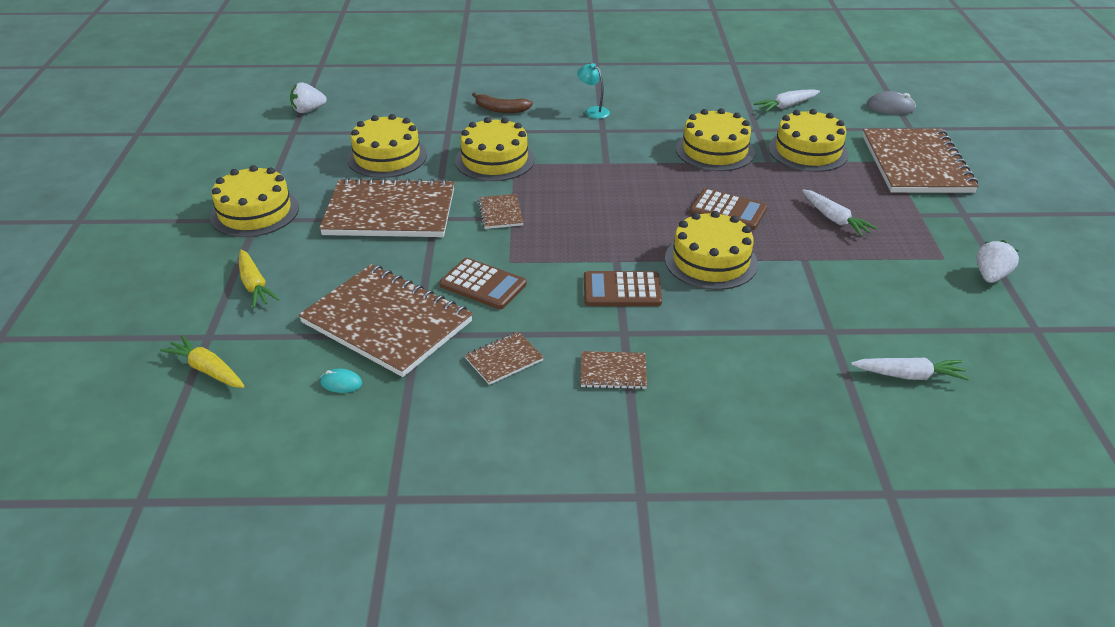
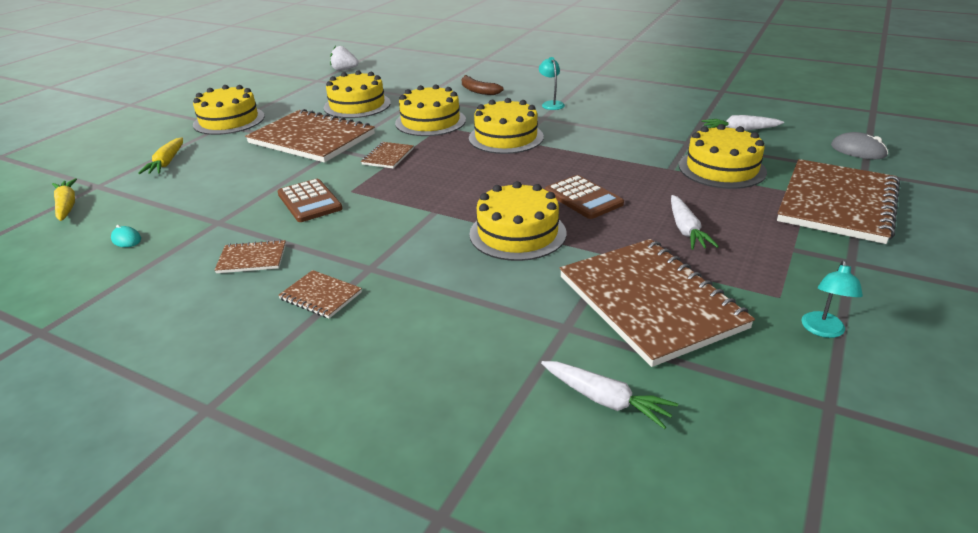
camera: 30 degrees right, 5 degrees down
brown notebook [298,264,473,377] -> brown notebook moved to [560,239,755,367]
brown calculator [584,271,662,306] -> none
yellow cake [676,108,755,171] -> yellow cake moved to [469,98,544,154]
white strawberry [976,240,1019,283] -> turquoise lamp [801,260,863,338]

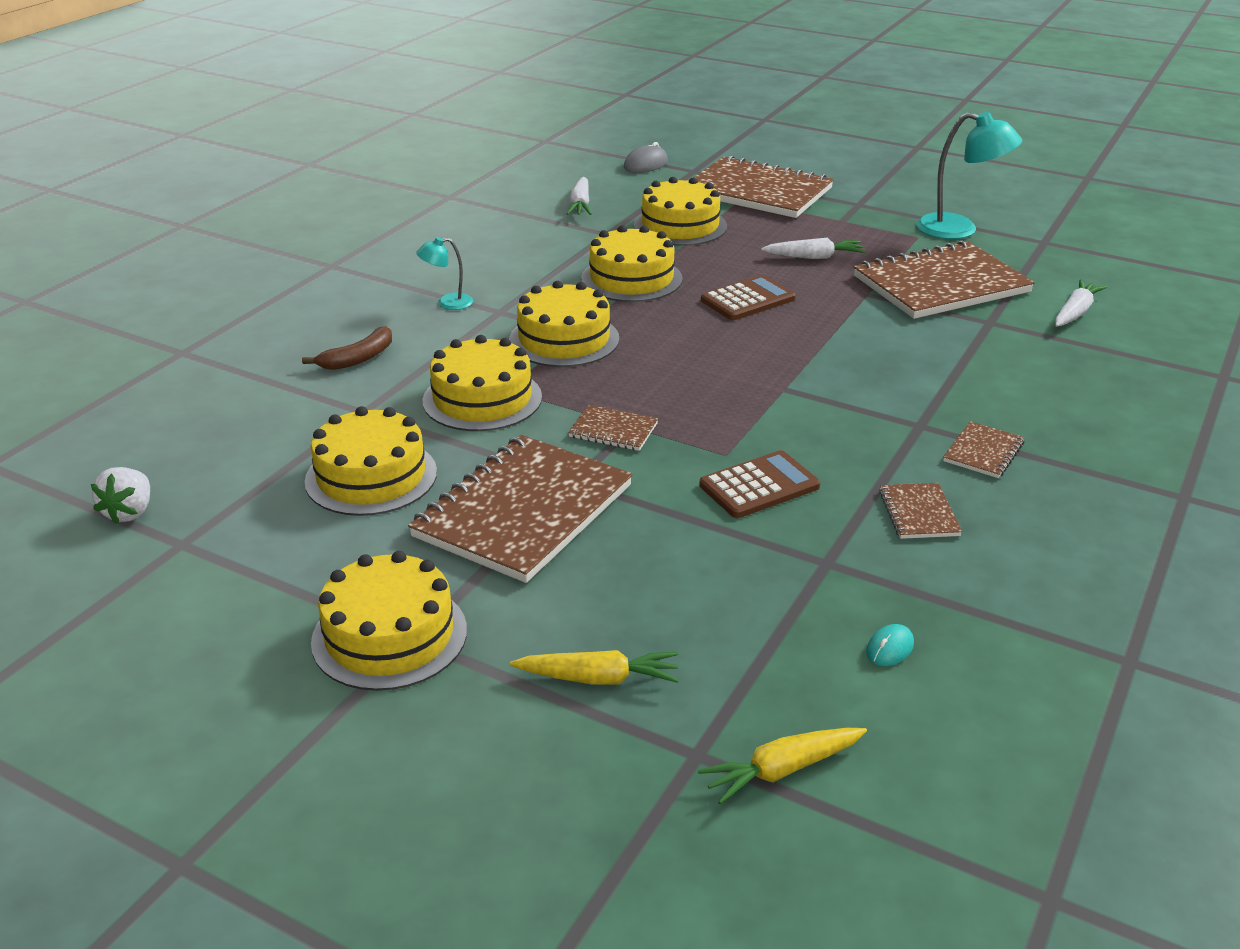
camera: 90 degrees left, 0 degrees up
yellow cake [469,181,567,261] -> yellow cake moved to [581,225,683,302]
turquoise lamp [801,260,863,338] -> turquoise lamp [916,112,1022,239], size x1.88

